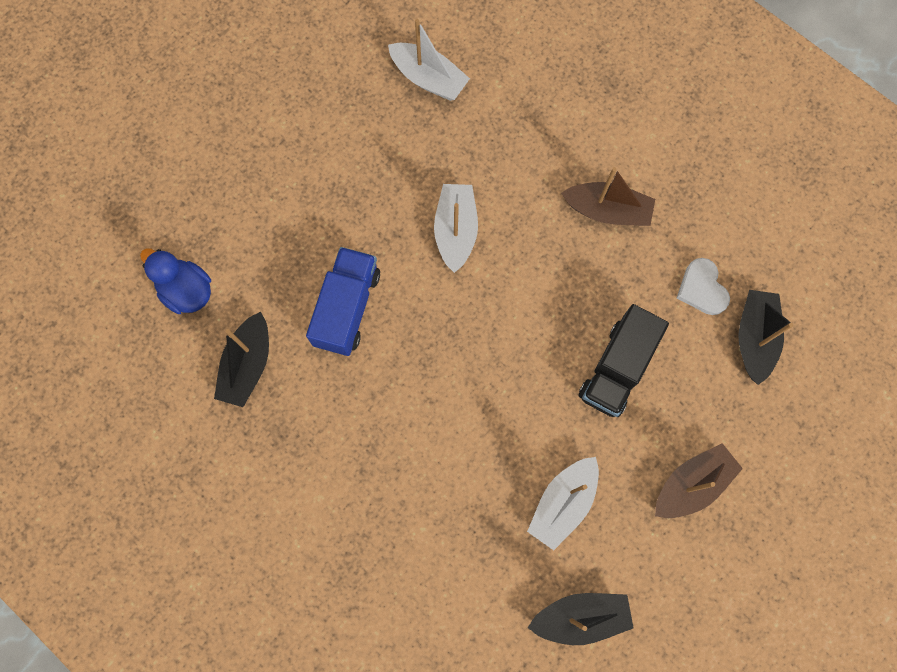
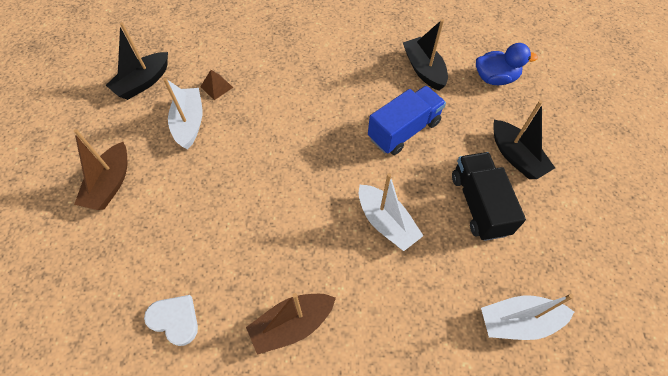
camera: 140 degrees right, 15 degrees down
blue truck [306,247,380,356] -> blue truck turned 105 degrees counterclockwise [368,86,446,155]
black truck [578,304,669,417] -> black truck moved to [452,152,526,241]
black boat [738,290,793,385] -> black boat moved to [493,100,555,179]
none -> brown pyramid [200,70,233,100]

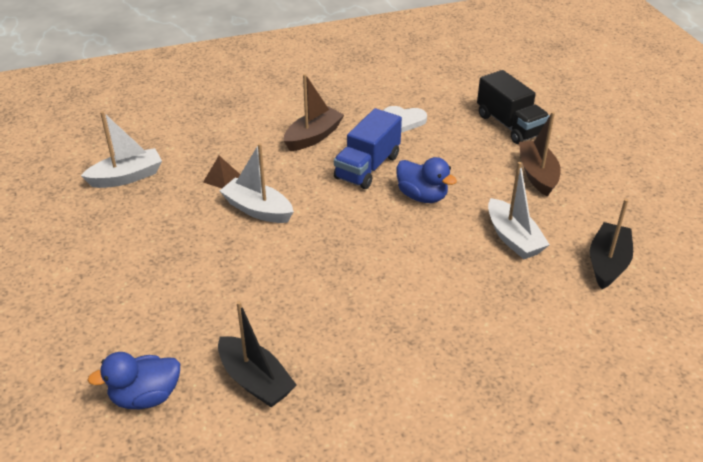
camera: 160 degrees right, 20 degrees down
brown pyramid [200,70,233,100] -> brown pyramid moved to [203,156,240,188]
blue truck [368,86,446,155] -> blue truck moved to [334,108,402,189]
black truck [452,152,526,241] -> black truck moved to [477,70,550,144]
black boat [493,100,555,179] -> none
none -> blue duck [396,157,457,203]

